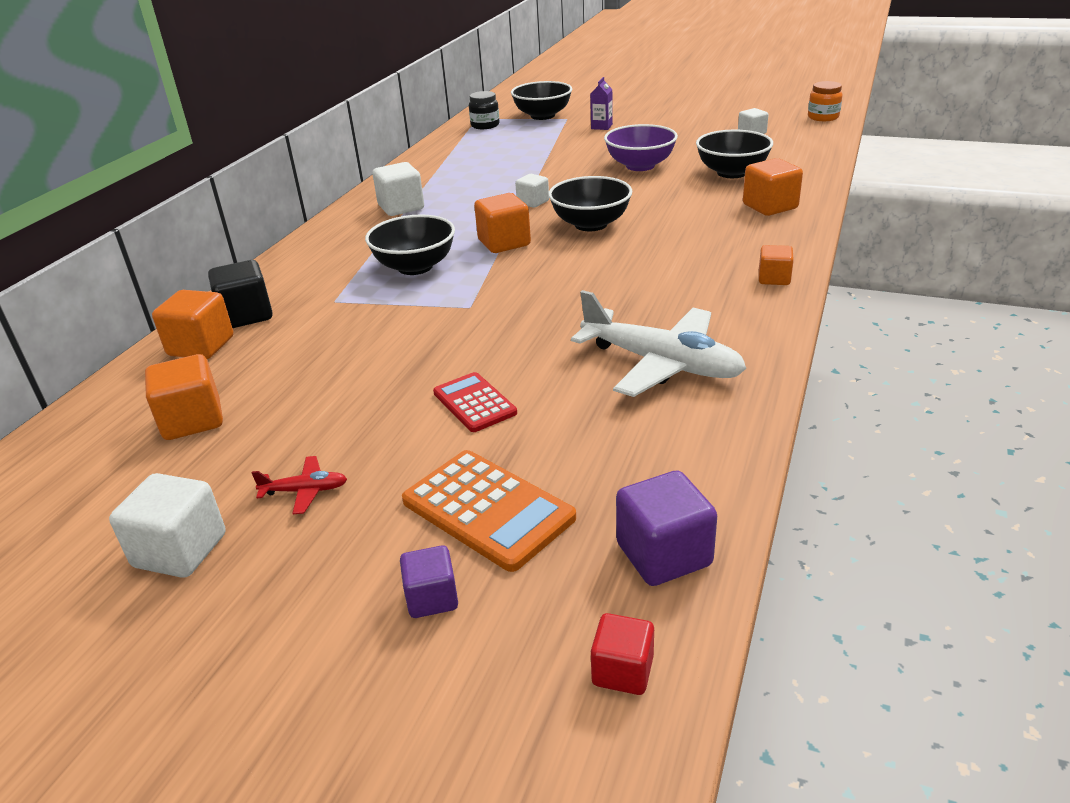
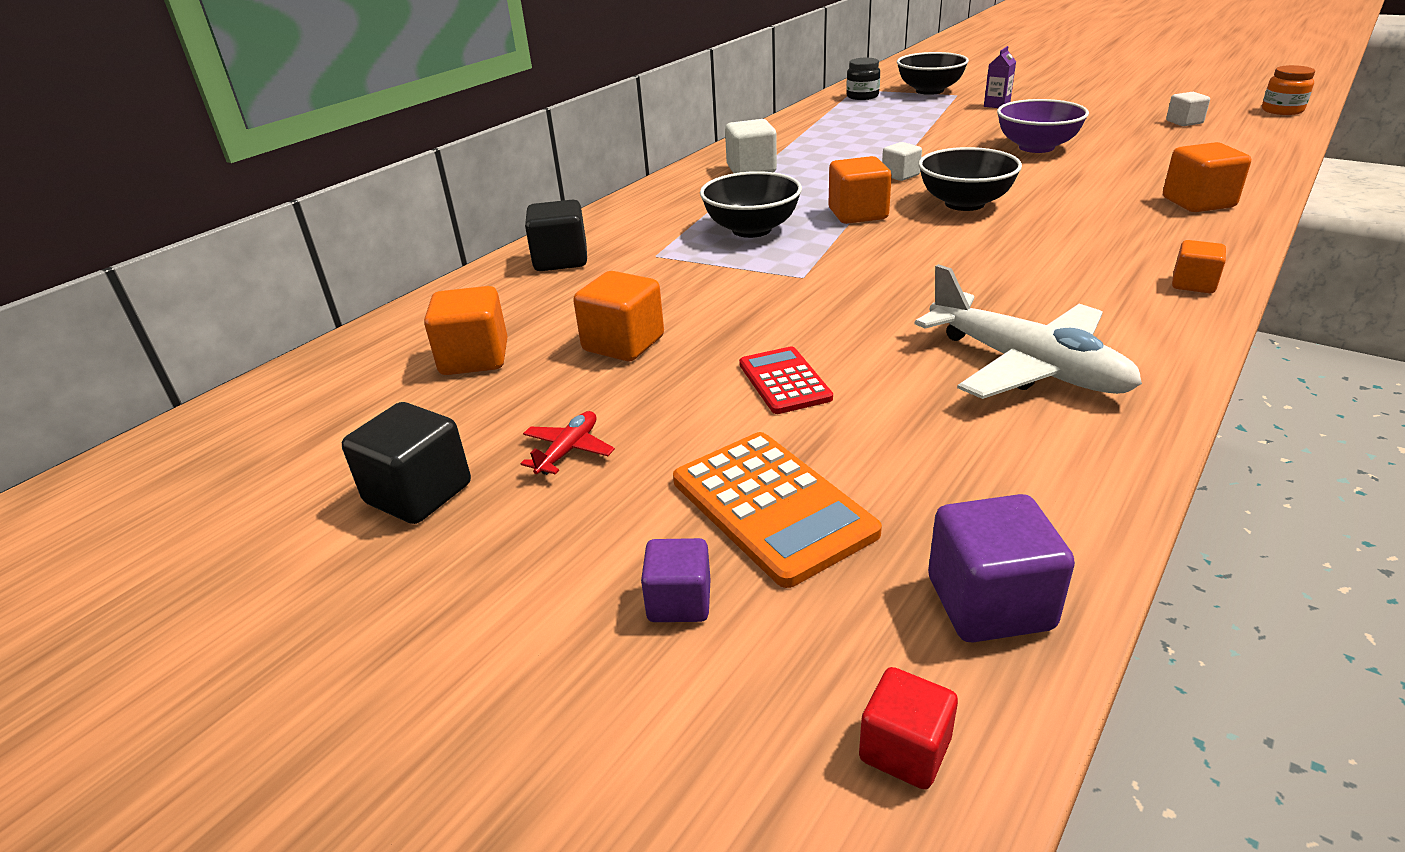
camera: 15 degrees right, 0 degrees up
white cube [109,473,225,578] -> black cube [342,402,471,524]
orange cube [152,290,233,359] -> orange cube moved to [573,271,664,361]
red plane [251,456,347,514] -> red plane turned 75 degrees counterclockwise [520,411,615,475]
black bowl [696,130,773,178] -> none

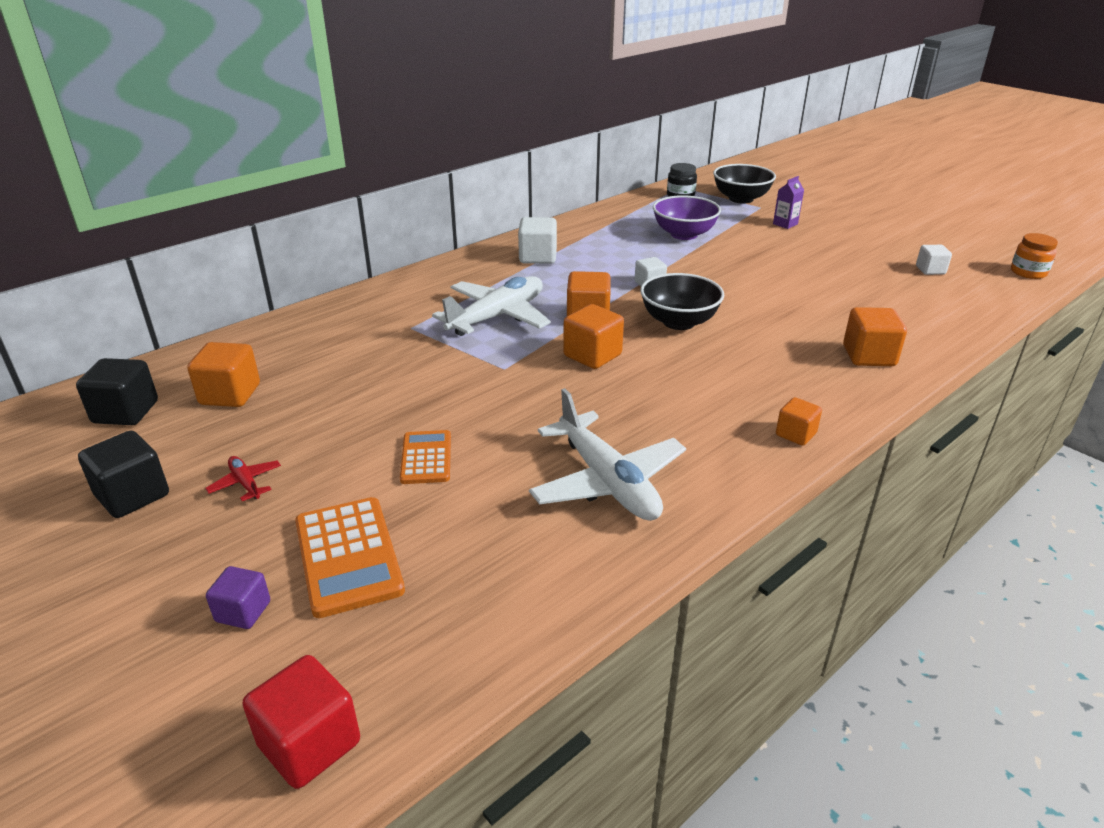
camera: 10 degrees right, 0 degrees up
red plane [520,411,615,475] -> red plane turned 75 degrees counterclockwise [205,456,281,501]
black cube [525,200,587,271] -> black cube moved to [76,358,158,425]
orange cube [573,271,664,361] -> orange cube moved to [563,304,624,369]
black bowl [700,171,802,238] -> white plane [432,276,551,336]
red calculator [739,347,833,414] -> orange calculator [400,430,451,484]
red cube [859,667,958,790] -> red cube [242,655,360,789], size x1.59
purple cube [928,494,1075,642] -> none
purple bowl [997,99,1089,153] -> purple bowl moved to [653,195,721,240]

